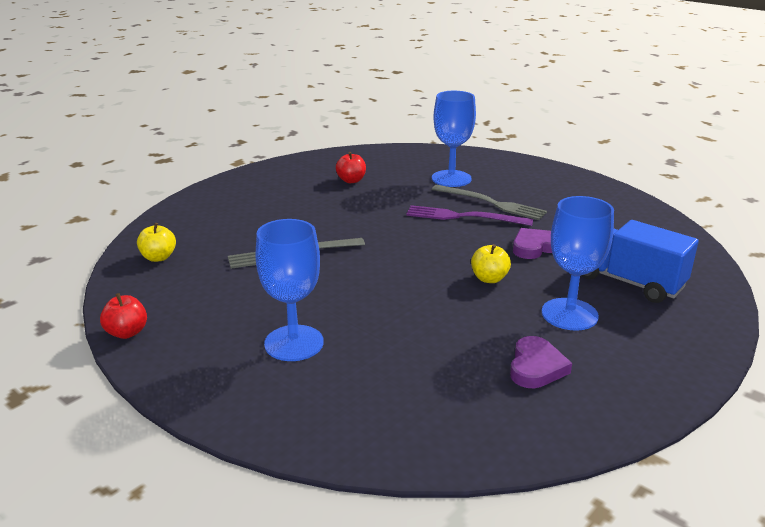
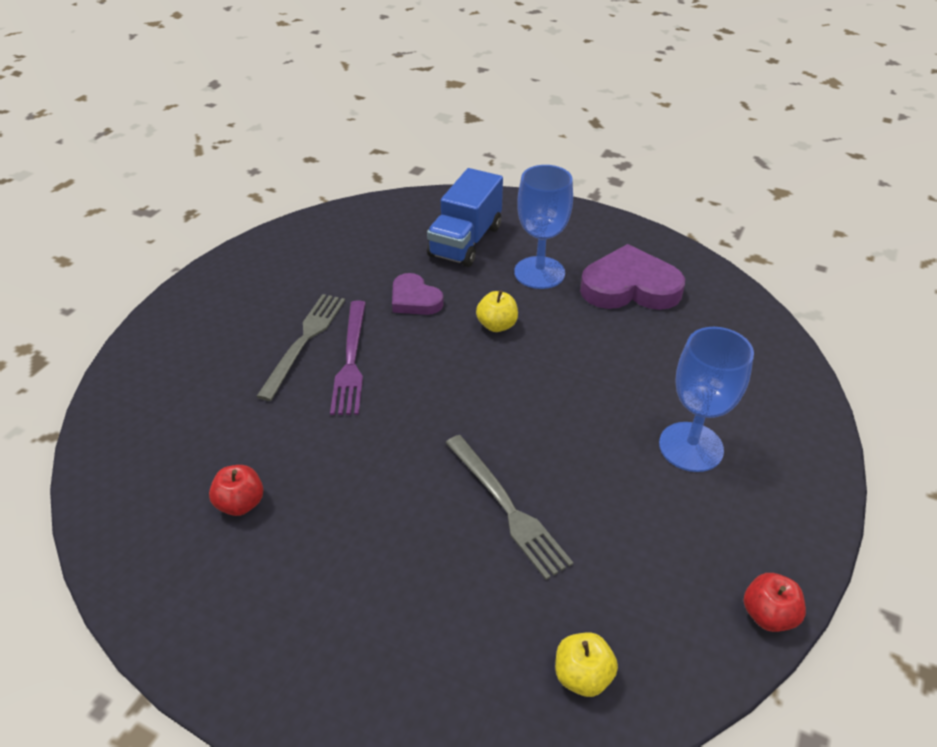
camera: 105 degrees left, 15 degrees up
blue goblet [432,91,476,187] -> none
purple heart [510,336,572,388] -> purple heart [580,244,685,310], size x1.71

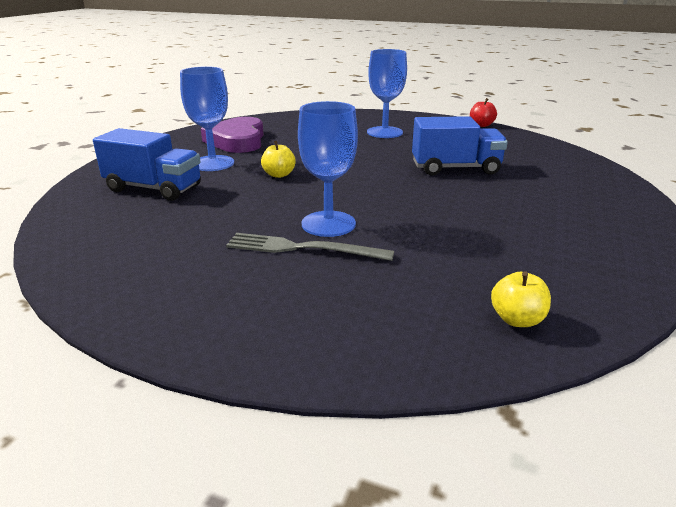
camera: 95 degrees left, 15 degrees down
red apple [209,465,264,516] -> none
purple fork [330,301,366,415] -> blue goblet [298,101,358,237]
purple heart [392,273,444,315] -> none
grey fork [445,435,573,580] -> blue truck [412,116,508,175]
yellow apple [555,633,618,697] -> yellow apple moved to [491,271,551,327]

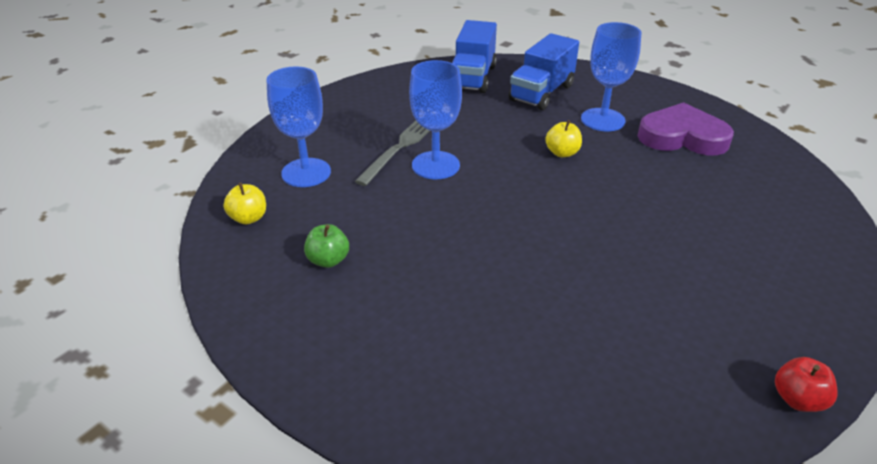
camera: 105 degrees right, 10 degrees up
blue goblet [367,49,407,138] -> blue goblet moved to [266,67,331,187]
blue truck [412,116,508,175] -> blue truck moved to [452,20,497,93]
none -> green apple [304,224,349,268]

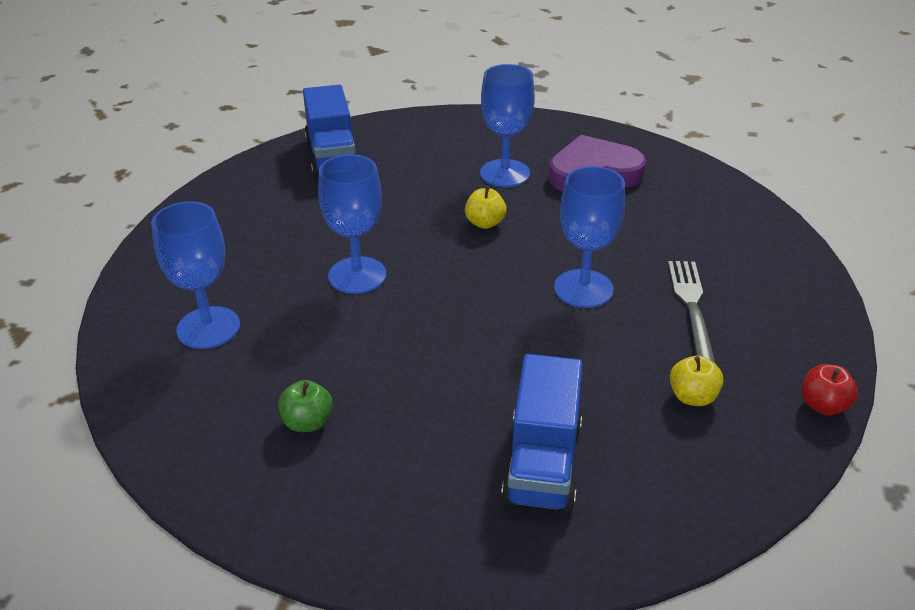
camera: 25 degrees left, 0 degrees up
yellow apple [223,182,266,224] -> yellow apple moved to [670,355,724,406]
grey fork [355,121,430,186] -> grey fork moved to [668,261,716,364]
blue truck [509,33,579,110] -> blue truck moved to [501,354,583,512]
none -> blue goblet [554,166,625,308]

